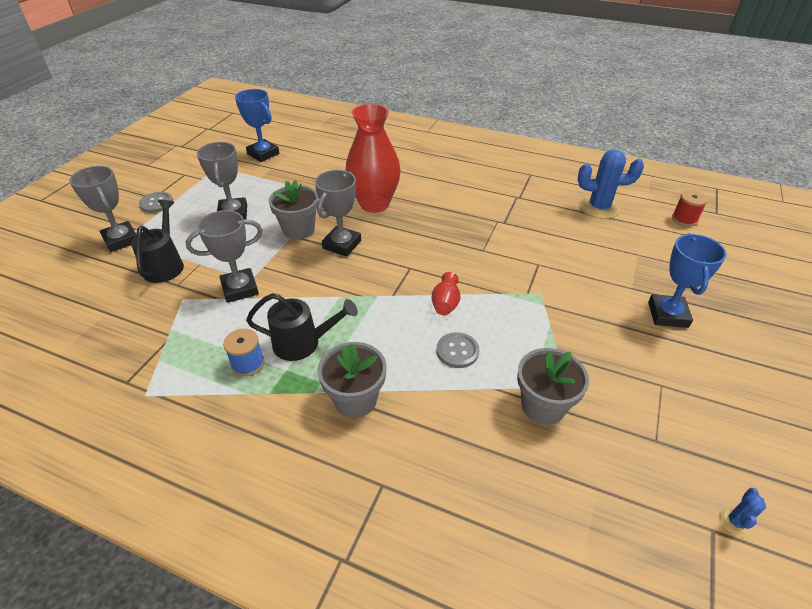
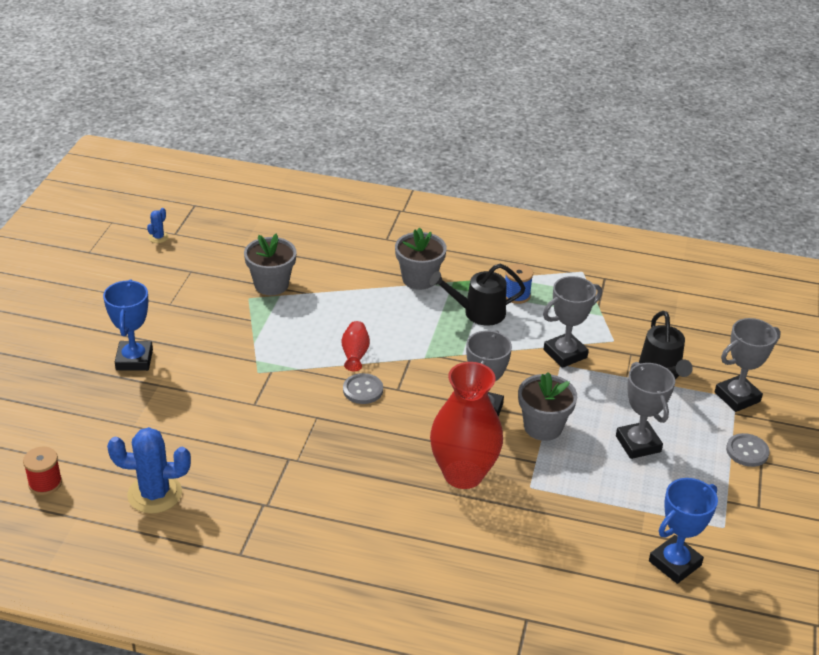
camera: 170 degrees right, 5 degrees down
grey trophy [69,166,136,252] -> grey trophy turned 75 degrees counterclockwise [715,318,781,412]
blue trophy [235,89,279,162] -> blue trophy turned 75 degrees counterclockwise [649,478,718,584]
grey button [437,332,479,368] -> grey button moved to [343,373,383,404]

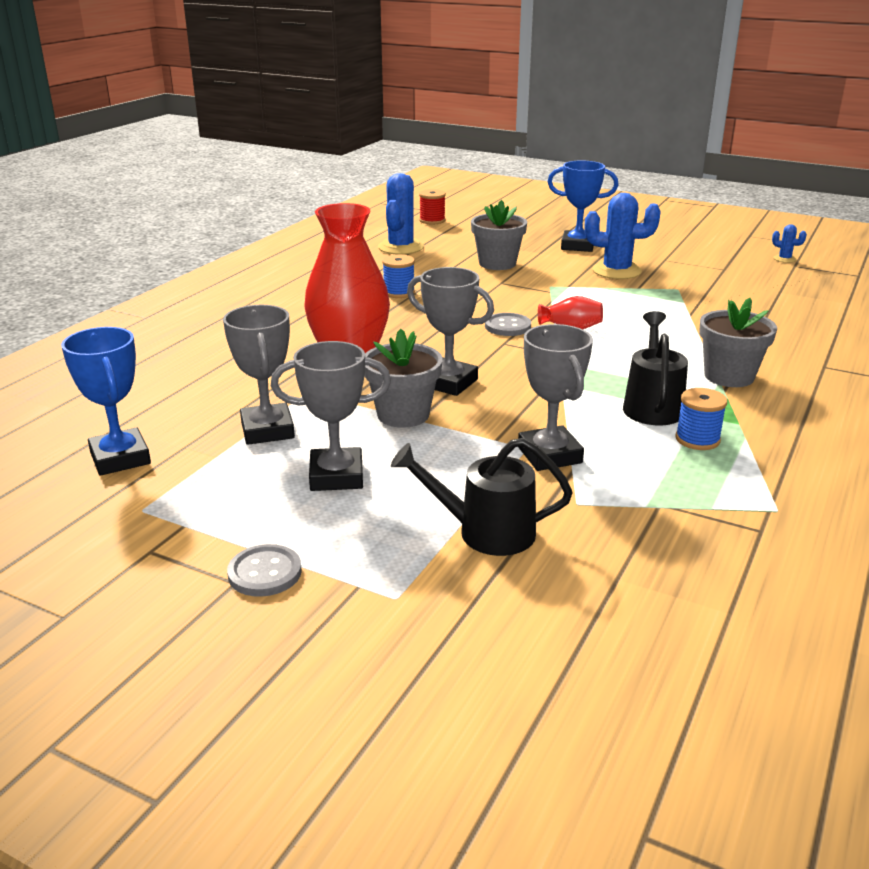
camera: 105 degrees right, 10 degrees down
grey flower pot [244,234,297,295] -> grey flower pot moved to [471,200,527,270]
grey trophy [715,318,781,412] -> grey trophy moved to [223,305,295,445]
none -> blue spool [382,254,415,298]
none -> blue cactus [585,193,661,279]

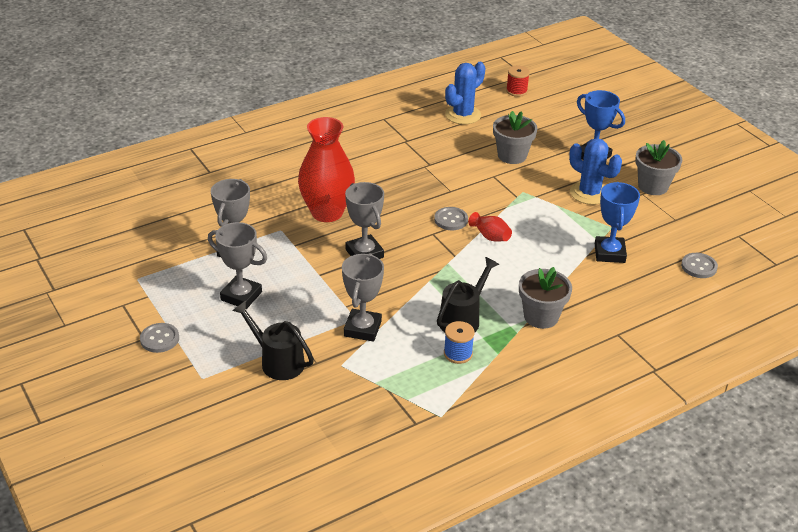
camera: 30 degrees right, 10 degrees up
blue trophy [61,327,151,476] -> blue trophy moved to [595,182,640,263]
grey flower pot [364,329,443,428] -> grey flower pot moved to [635,140,682,195]
blue spool [382,254,415,298] -> none
blue cactus [772,224,807,263] -> none
none -> grey button [681,253,718,278]

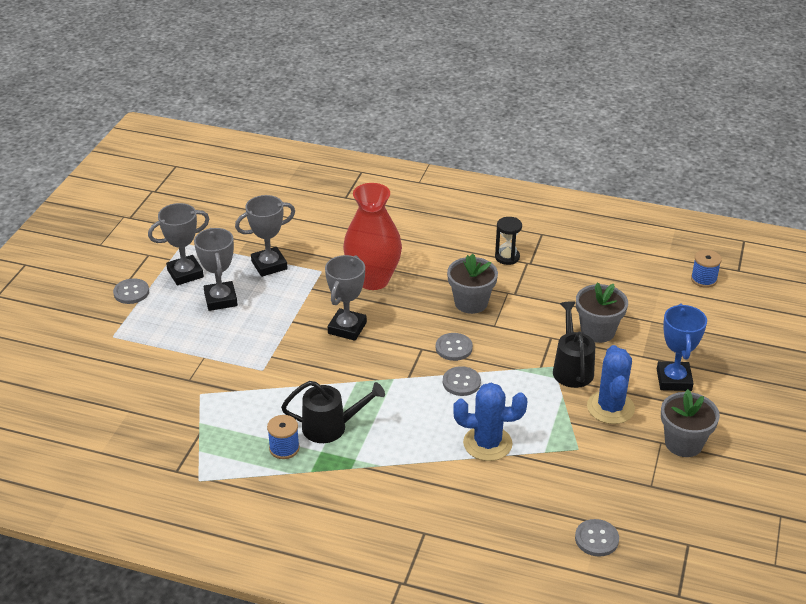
camera: 50 degrees right, 0 degrees up
black watering can [232,301,314,380] -> black watering can moved to [553,301,595,388]
grey trophy [342,253,384,342] -> grey trophy moved to [148,203,209,285]
blue cactus [445,62,485,124] -> blue cactus moved to [453,383,527,461]
red vase [468,212,512,241] -> grey button [443,366,481,396]
red spool [506,66,530,97] -> blue spool [691,250,722,288]
grey flower pot [519,267,572,329] -> grey flower pot moved to [447,254,498,314]
blue trophy [595,182,640,263] -> none
none -> black hourglass [495,217,522,265]

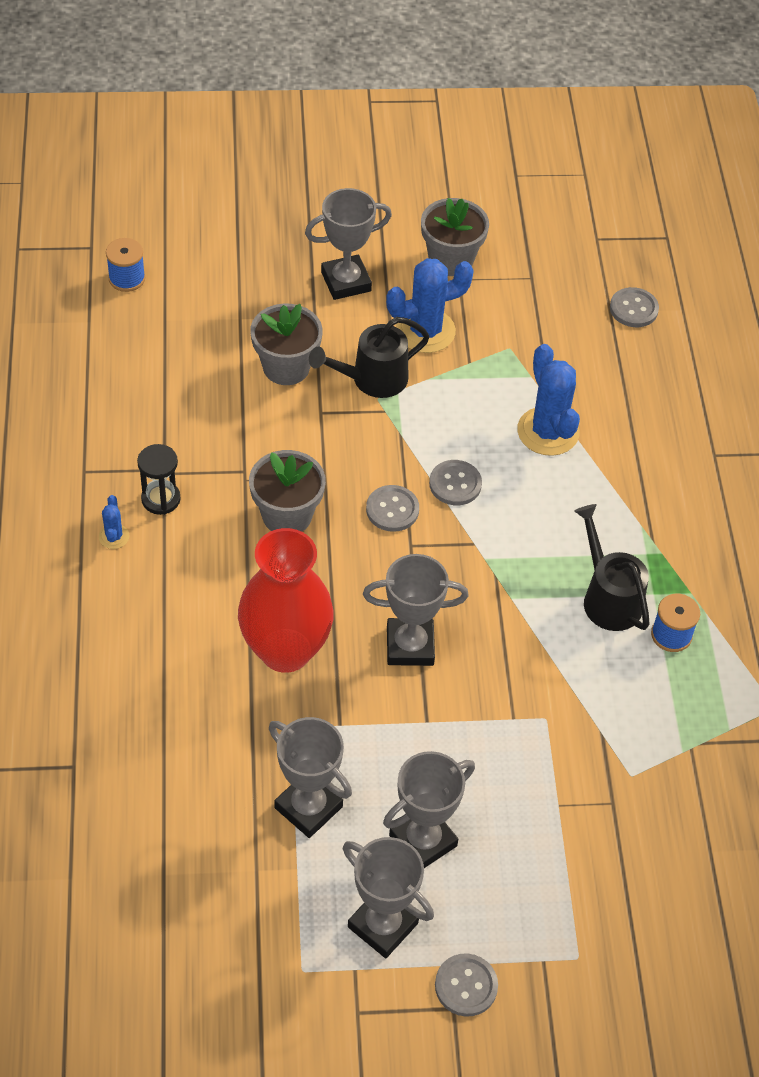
camera: 115 degrees left, 15 degrees up
blue trophy [657,304,707,391] -> grey trophy [305,188,392,300]
none -> blue cactus [99,495,129,549]

